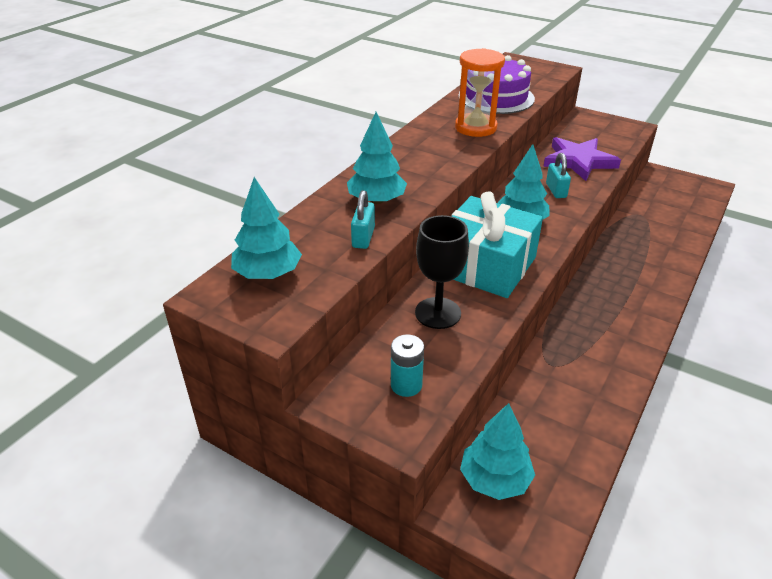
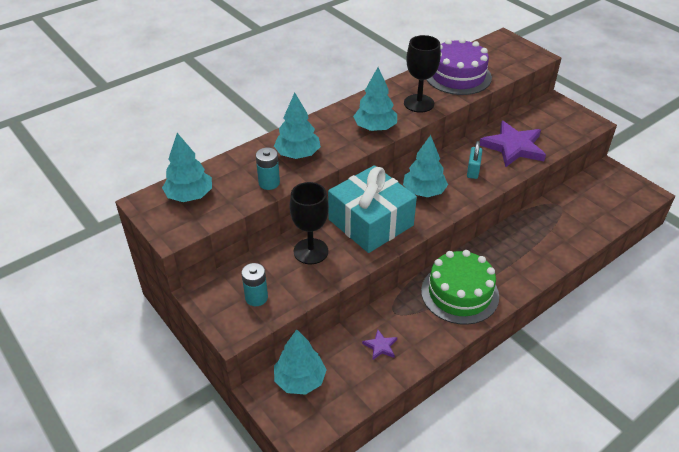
camera: 20 degrees right, 5 degrees up
turquoise padlock [351,190,375,249] -> turquoise battery [256,148,280,190]
orange hourglass [455,48,505,137] -> black goblet [404,35,441,113]
none -> turquoise tree [353,67,397,131]
none -> purple star [362,329,397,360]
none -> green cake [421,250,499,325]

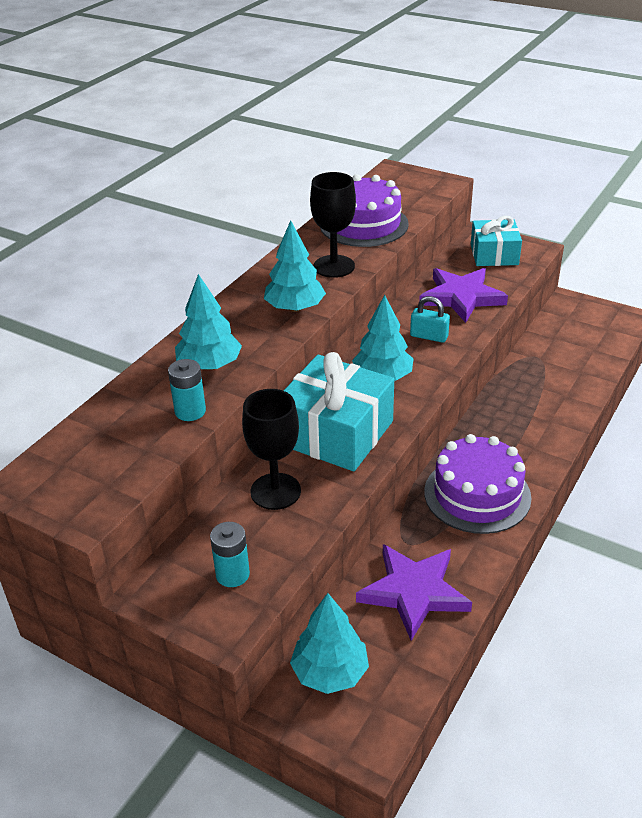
camera: 20 degrees left, 5 degrees down
turquoise tree [162,133,212,202] -> none
purple star [362,329,397,360] -> purple star [356,544,472,641], size x2.23
green cake [421,250,499,325] -> purple cake [424,434,532,534]
turquoise padlock [467,141,482,179] -> turquoise padlock turned 60 degrees counterclockwise [410,296,450,342]
none -> turquoise gift [471,216,522,266]

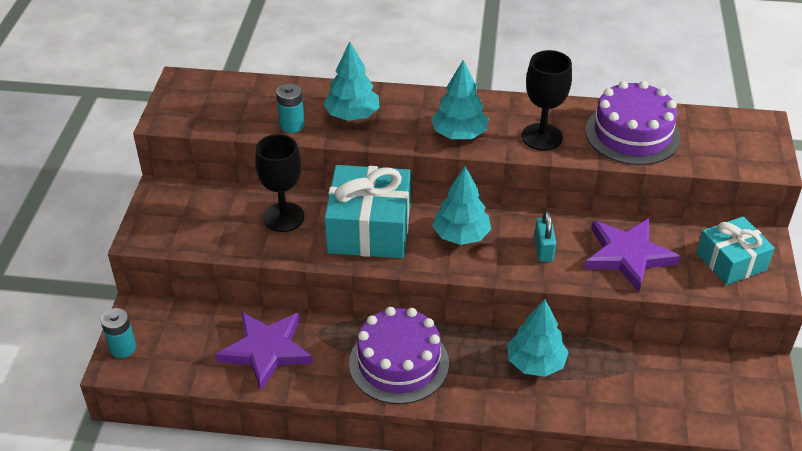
camera: 65 degrees right, 5 degrees up
turquoise battery [210,522,250,587] -> turquoise battery moved to [101,308,136,358]
turquoise tree [290,593,369,694] -> turquoise tree moved to [507,299,569,377]

